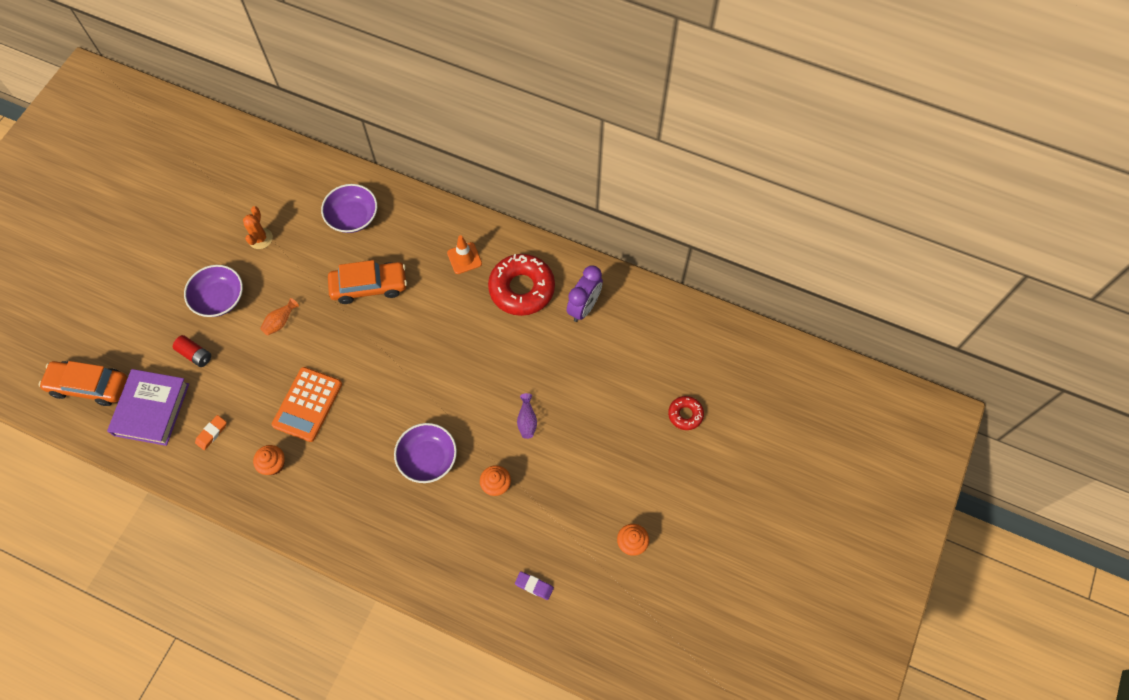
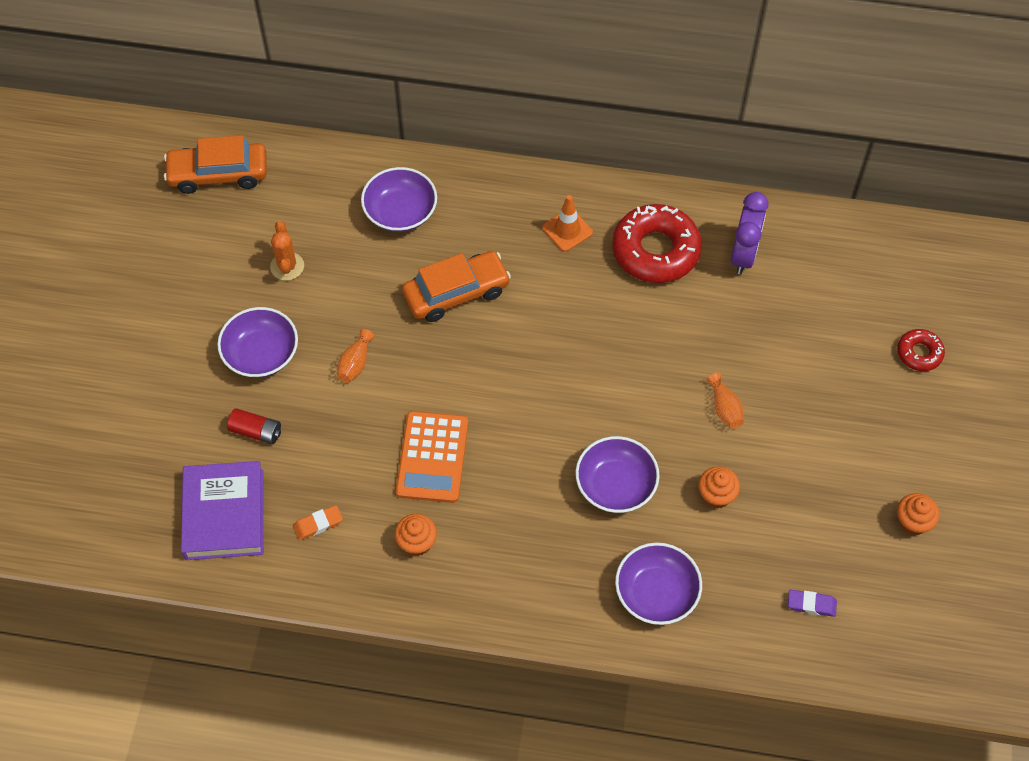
camera: 15 degrees left, 5 degrees down
orange car [39,361,127,406] -> orange car moved to [164,135,267,194]
orange eraser [195,415,227,450] -> orange eraser turned 45 degrees clockwise [293,505,343,541]
purple vase [517,393,537,439] -> orange vase [706,373,744,429]
none -> purple bowl [615,542,702,625]

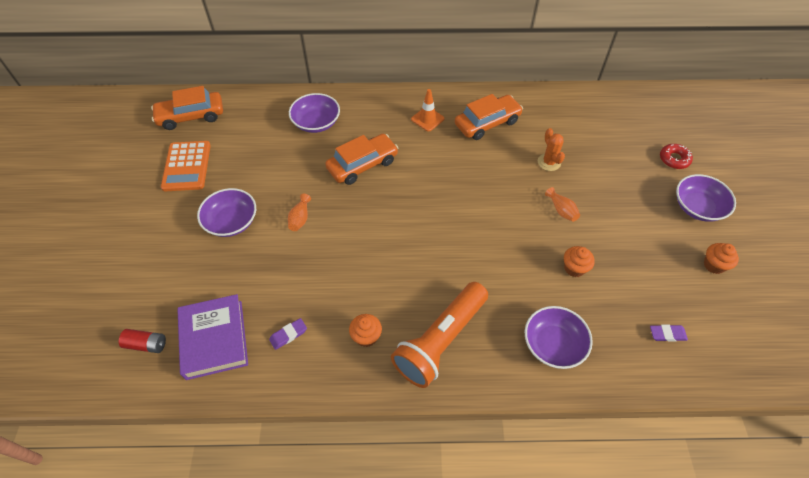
camera: 10 degrees left, 5 degrees down
red battery [227,408,281,444] -> red battery moved to [119,329,166,353]
orange cactus [270,221,304,281] -> orange cactus moved to [538,128,565,171]
orange eraser [293,505,343,541] -> purple eraser [269,318,307,350]
orange calculator [396,411,468,503] -> orange calculator moved to [161,141,211,191]
purple bowl [575,436,660,513] -> purple bowl moved to [676,174,736,222]
red donut [612,204,702,283] -> orange car [455,94,523,140]
purple clock [731,192,768,274] -> none
none -> orange flashlight [391,282,488,388]

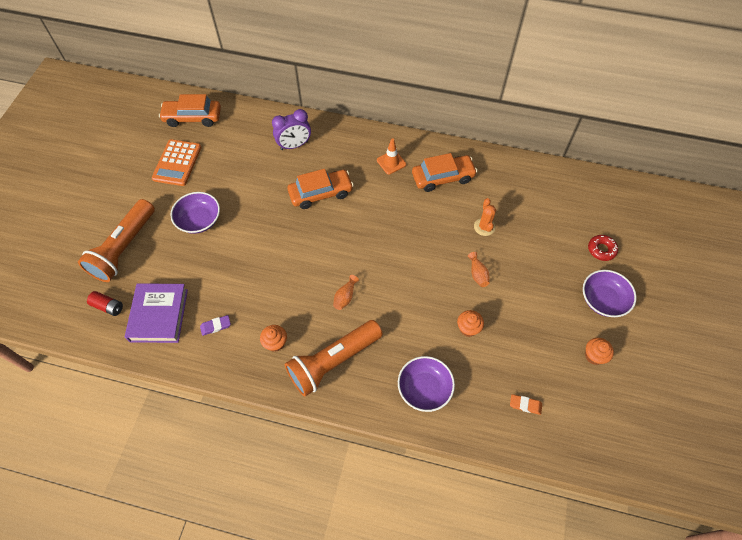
camera: 15 degrees right, 5 degrees up
orange vase [288,194,311,231] -> orange vase moved to [333,275,359,310]
purple bowl [289,93,340,133] -> purple clock [272,109,311,150]
purple eraser [650,325,688,342] -> orange eraser [510,394,542,415]
none -> orange flashlight [78,199,155,282]

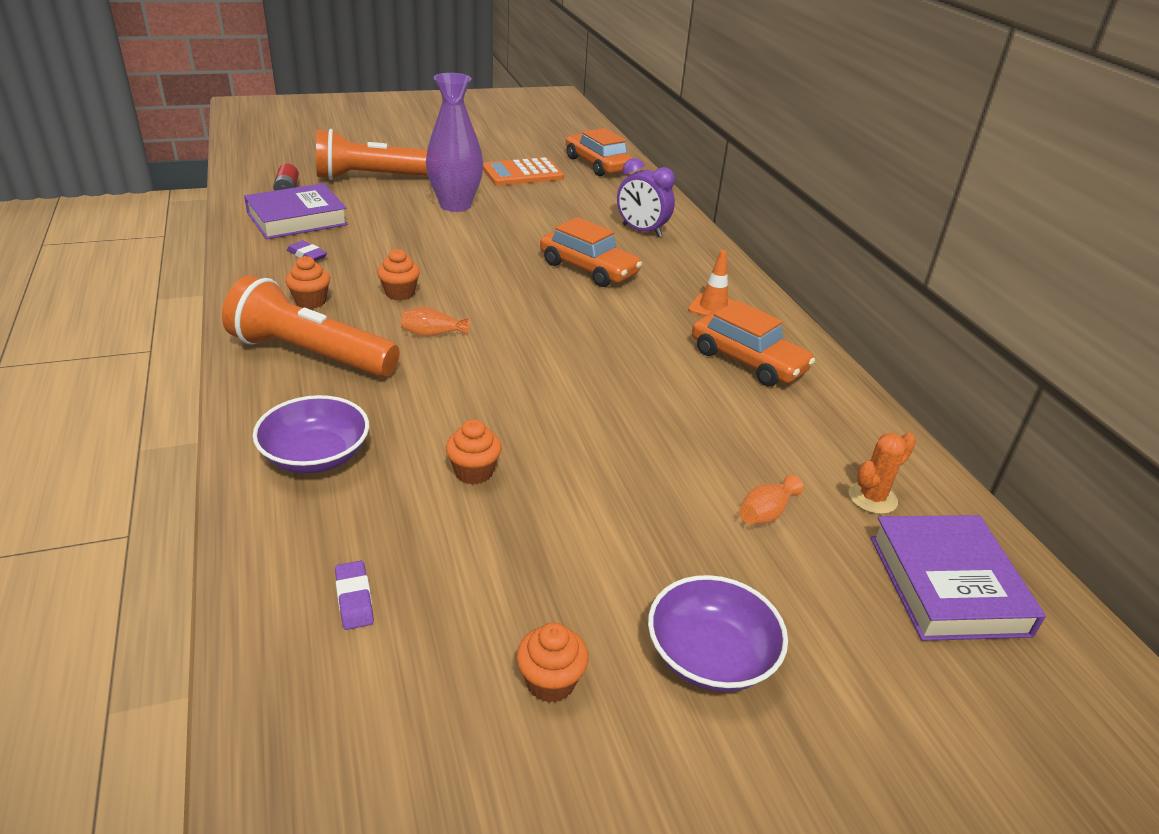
camera: 55 degrees right, 25 degrees down
purple bowl [170,192,220,234] -> purple vase [426,73,483,212]
orange vase [468,252,489,287] -> orange vase moved to [739,475,804,524]
orange cactus [474,198,496,236] -> orange cactus moved to [849,433,916,514]
orange eraser [510,394,542,415] -> purple eraser [335,561,374,630]
red donut [588,235,618,261] -> none
none -> orange cupcake [377,249,420,301]
none -> purple book [870,515,1046,641]

